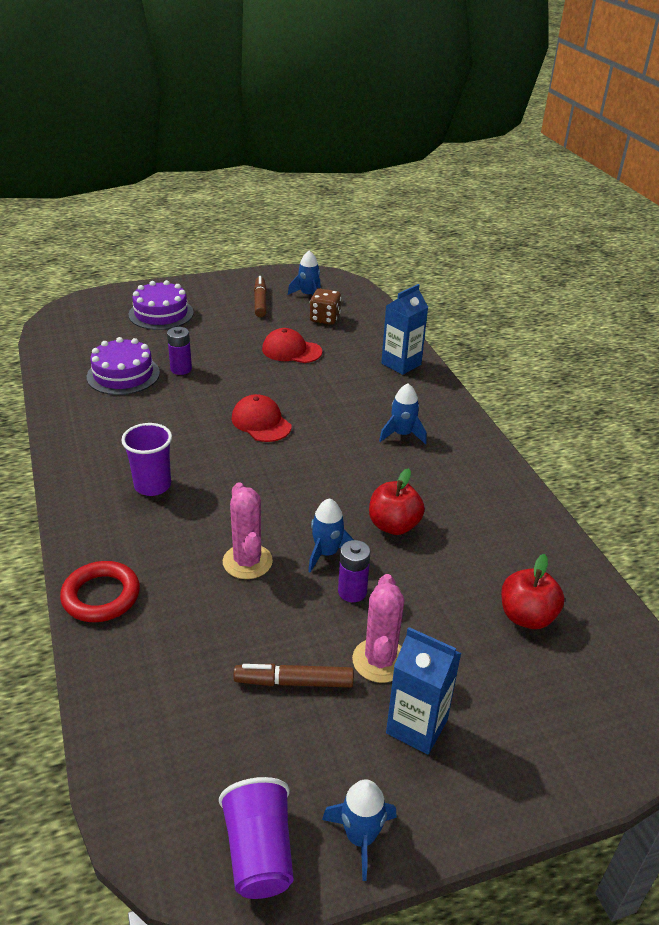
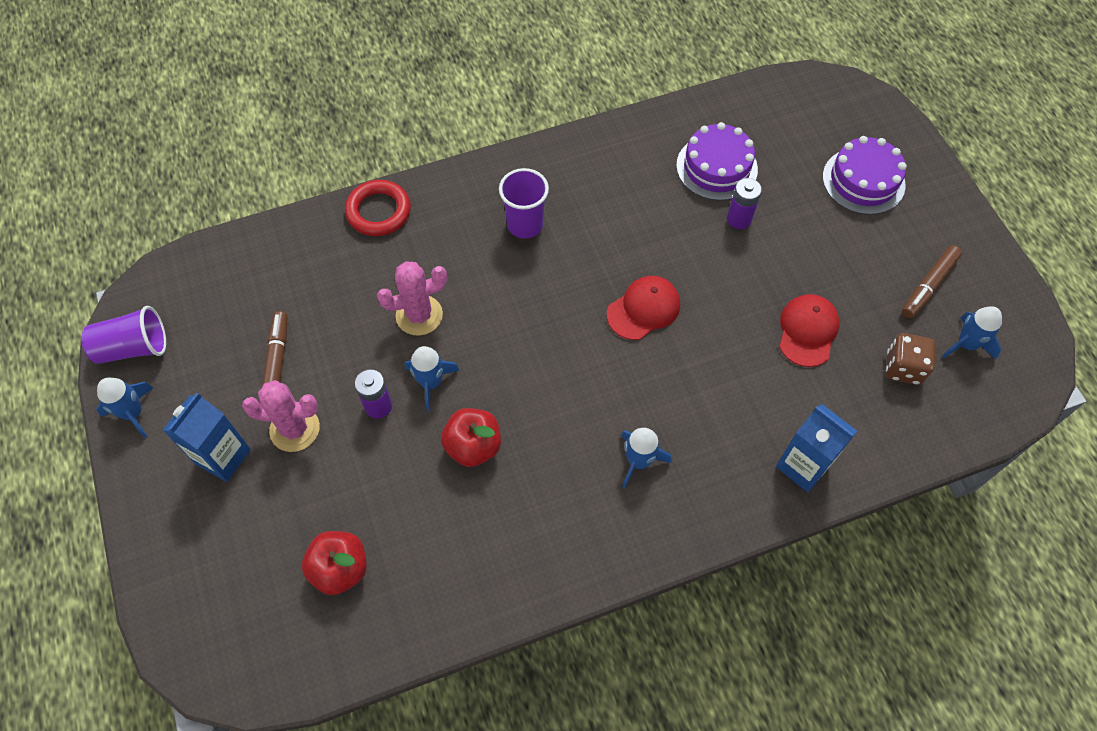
camera: 90 degrees right, 25 degrees up
brown marker [254,276,267,317] -> brown marker turned 135 degrees clockwise [902,245,962,318]

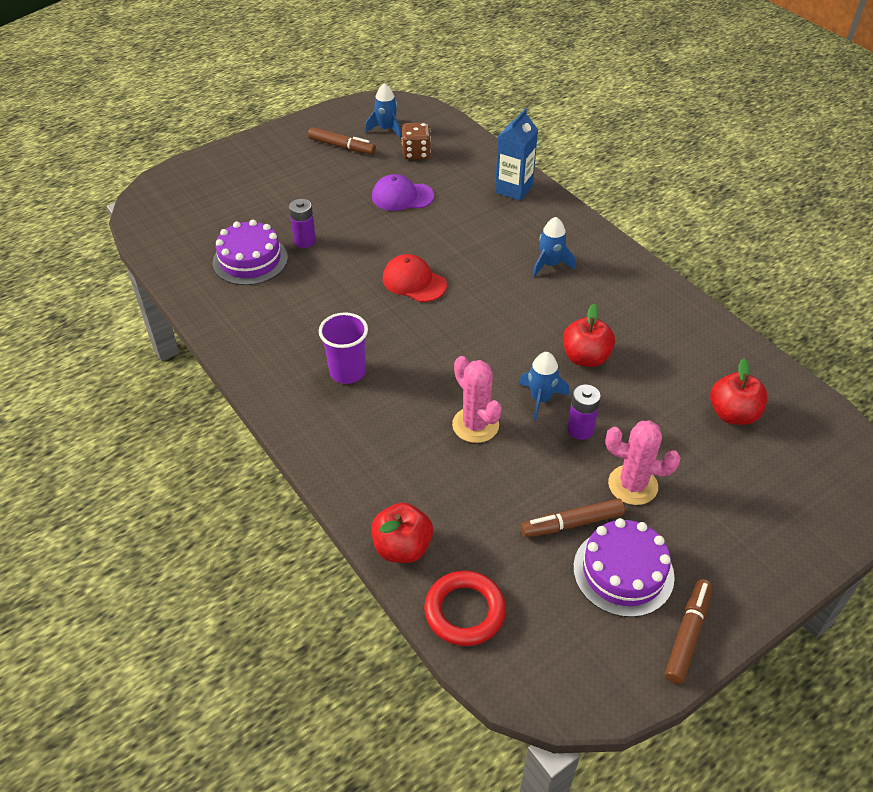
camera: 105 degrees left, 15 degrees down
purple cup [81,306,166,364] -> none
blue rocket [96,378,153,438] -> brown marker [665,579,713,684]
blue carton [163,393,251,482] -> none
pink cactus [242,380,320,452] -> pink cactus turned 60 degrees counterclockwise [605,420,681,505]
red ring [345,180,411,236] -> red ring moved to [424,570,506,646]
red cap [779,294,840,367] -> purple cap [372,174,434,211]
purple cake [823,136,907,215] -> purple cake moved to [573,518,675,617]
none -> red apple [371,503,433,563]

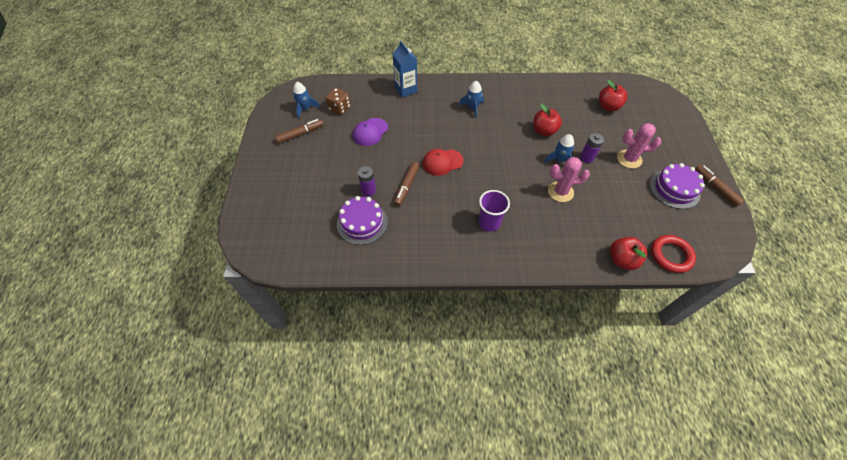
camera: 55 degrees left, 10 degrees up
brown marker [521,498,625,537] -> brown marker moved to [394,162,419,206]
pink cactus [605,420,681,505] -> pink cactus turned 45 degrees clockwise [617,123,661,168]

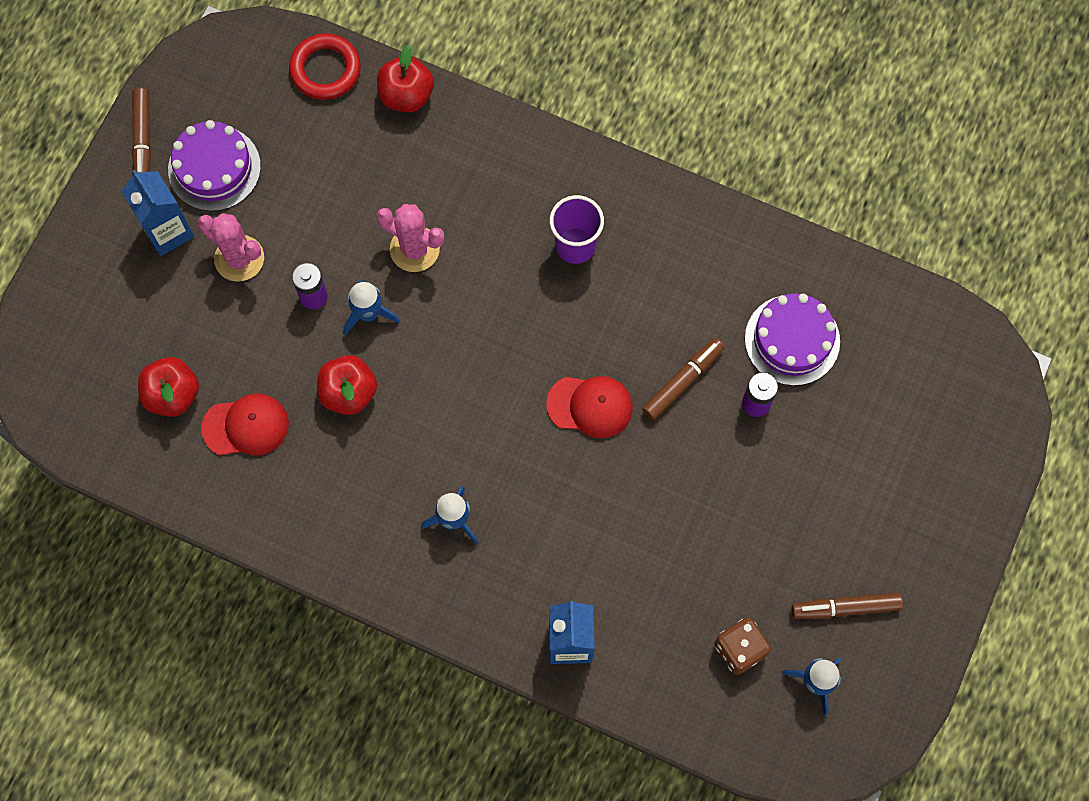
camera: 155 degrees left, 15 degrees up
purple cap [353,118,388,146] -> none
none -> blue carton [122,170,194,256]
none -> red cap [201,393,289,456]

